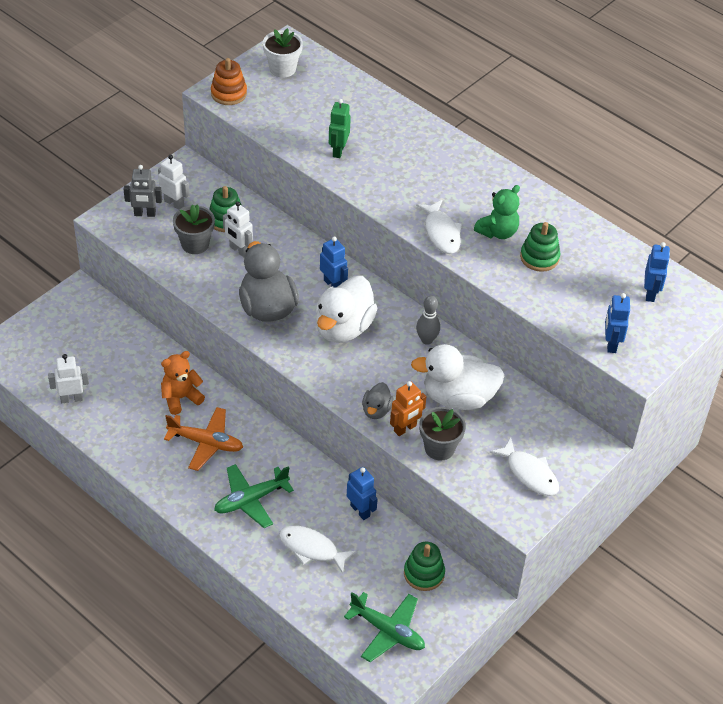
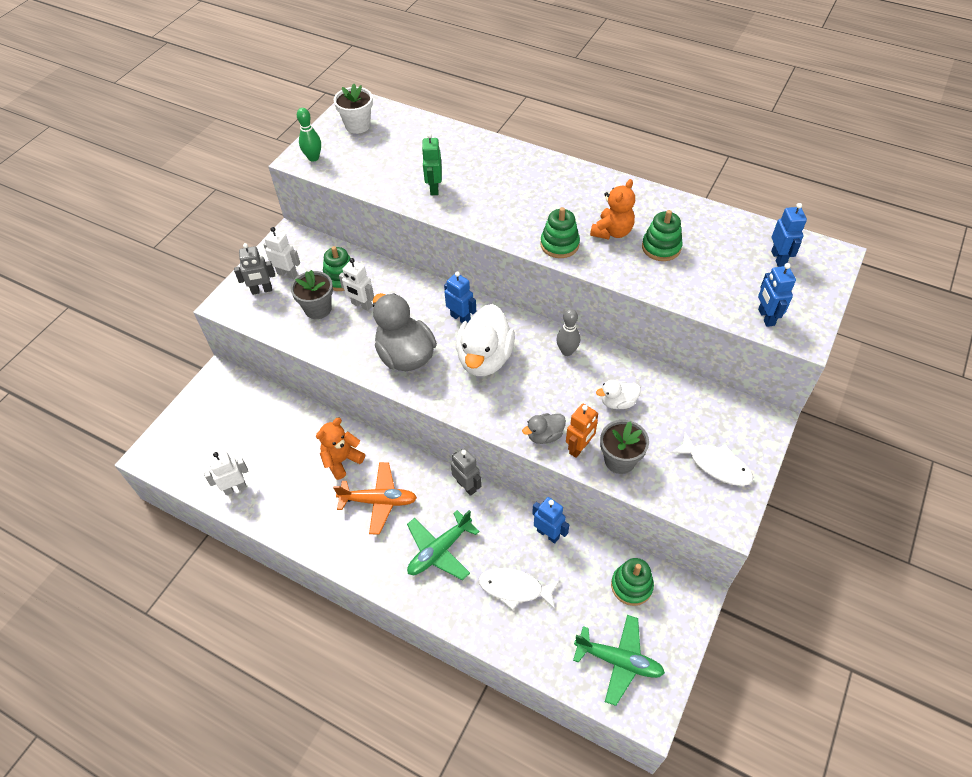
camera: 10 degrees left, 5 degrees up
orange stacking toy [211,58,247,105] -> green bowling pin [297,108,321,162]
grey duck [362,382,393,419] -> grey duck turned 60 degrees clockwise [522,413,566,444]
white duck [411,344,505,410] -> white duck [596,380,641,409], size x0.50
white fish [416,200,462,254] -> green stacking toy [540,207,580,258]
green teddy bear [474,185,520,239] -> orange teddy bear [590,179,635,240]
none -> grey robot [451,448,482,496]

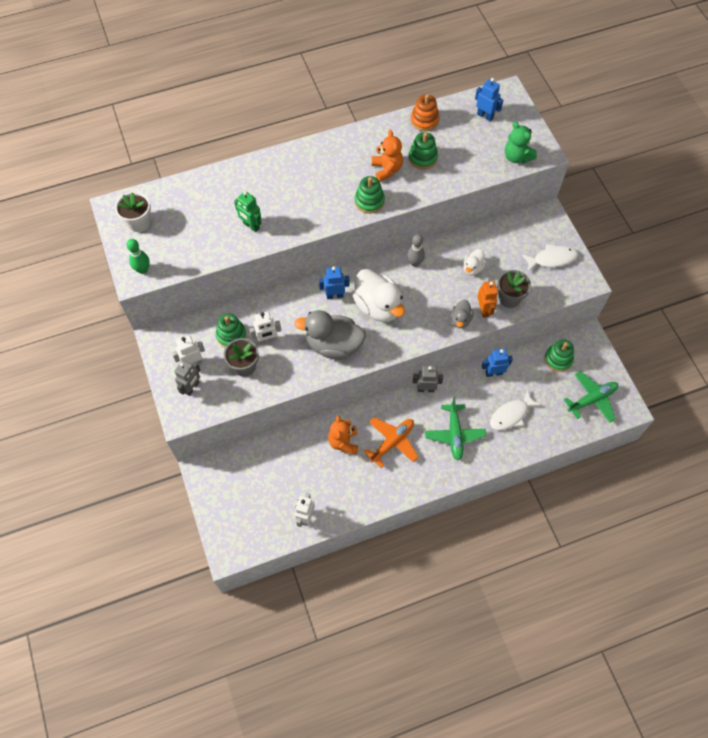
camera: 50 degrees left, 10 degrees up
blue robot [758,263,796,327] -> green teddy bear [505,122,537,163]
none -> orange stacking toy [411,94,439,131]

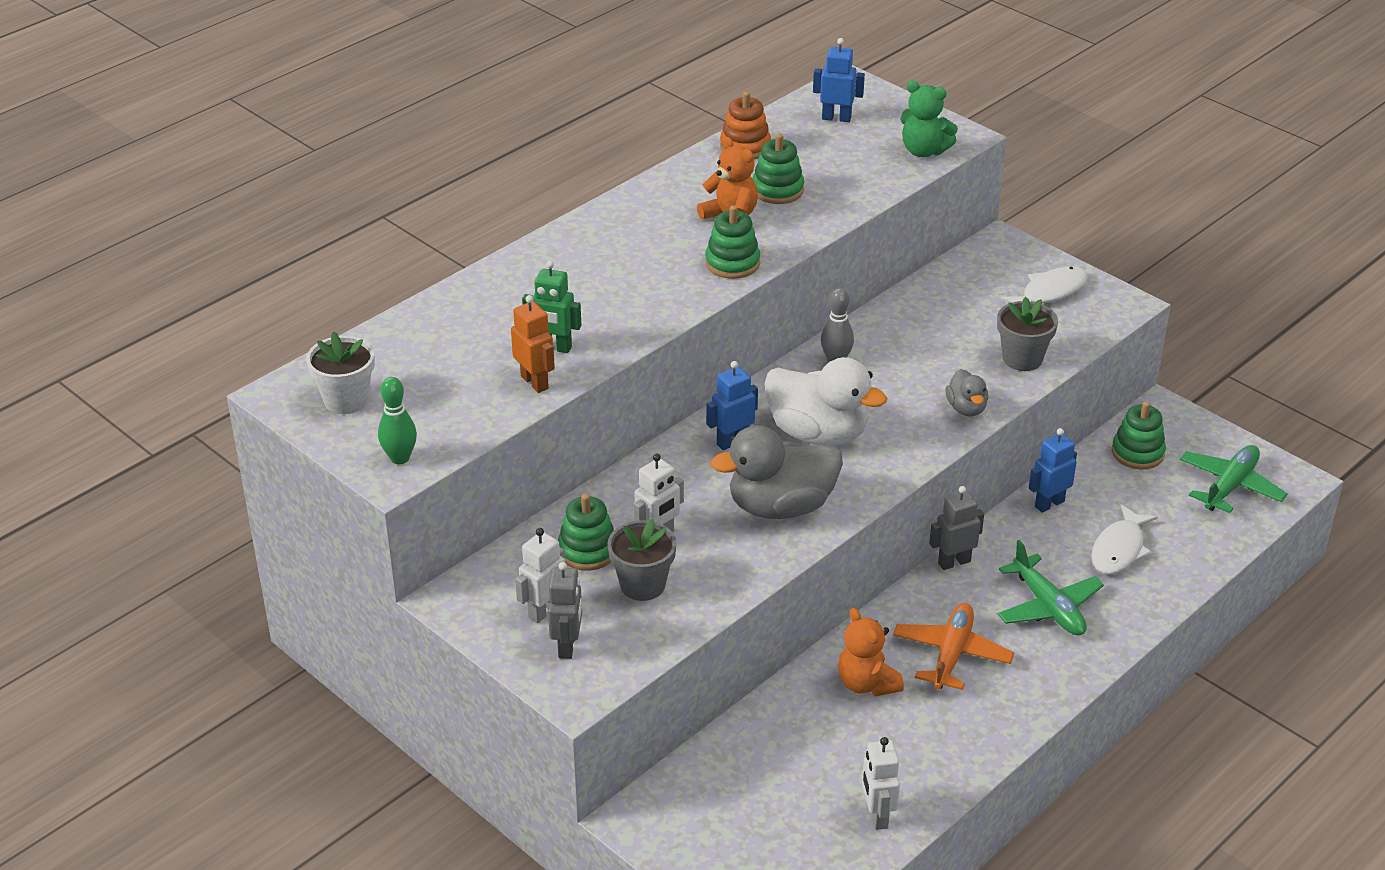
camera: 25 degrees left, 25 degrees down
white duck [463,249,486,276] -> none
orange robot [477,281,498,318] -> orange robot moved to [511,295,555,393]

